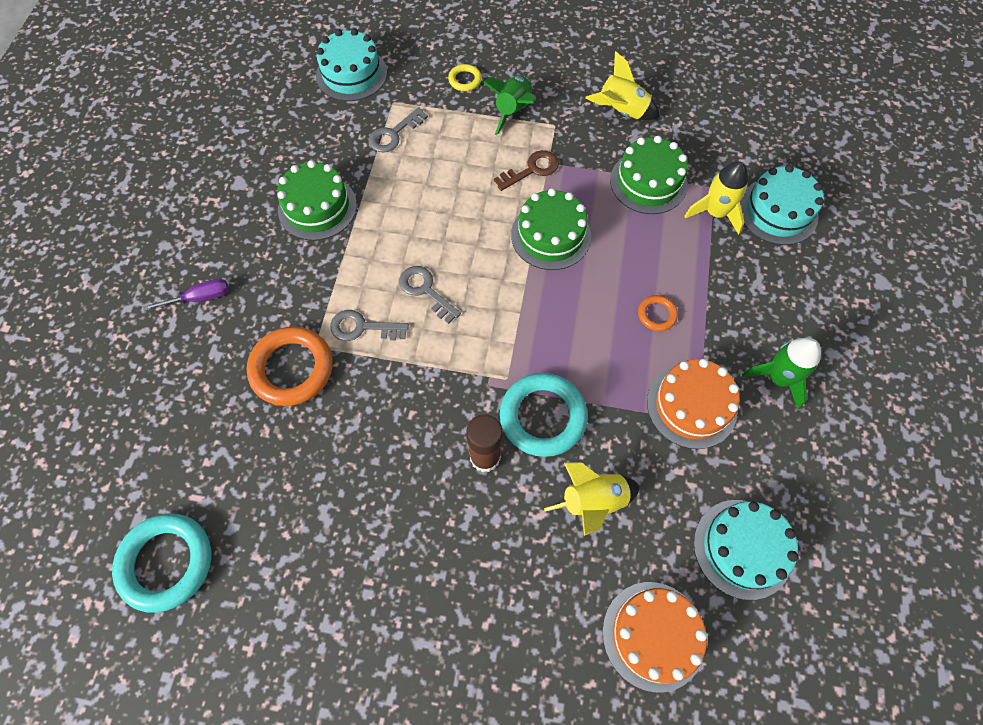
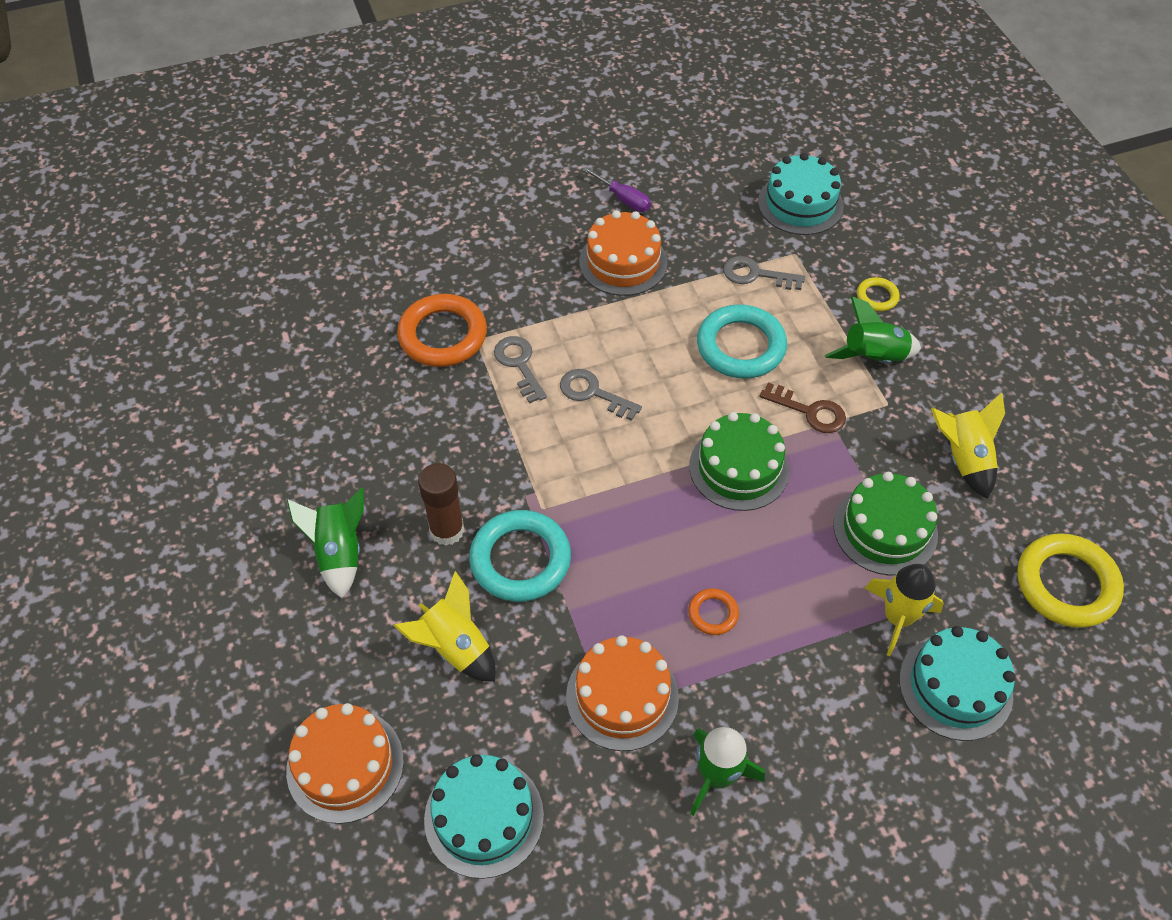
camera: 60 degrees right, 10 degrees down
turquoise ring [112,514,211,613] -> turquoise ring moved to [697,304,787,379]
purple screwdriver [143,278,229,311] -> purple screwdriver moved to [582,167,651,212]
green cake [277,160,357,241] -> orange cake [579,210,668,296]
grey key [399,266,461,324] -> grey key turned 75 degrees counterclockwise [560,369,642,421]
none -> green rocket [287,488,364,598]
none -> yellow ring [1017,533,1124,628]

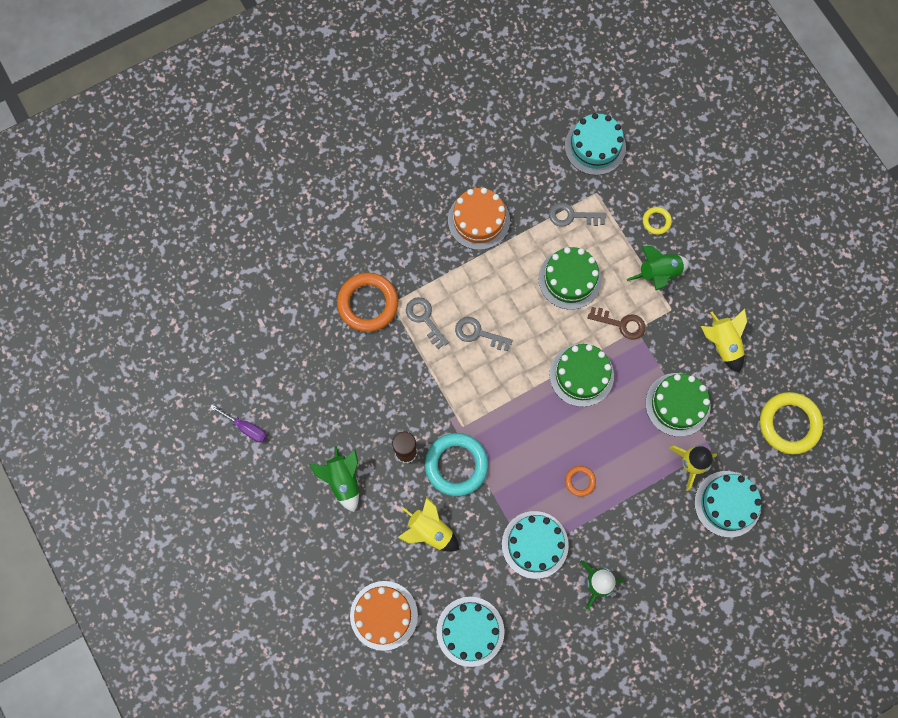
camera: 10 degrees left, 20 degrees up
orange cake [566,635,679,751] -> turquoise cake [502,511,569,579]
purple screwdriver [582,167,651,212] -> purple screwdriver moved to [210,405,267,442]
turquoise ring [697,304,787,379] -> green cake [538,247,602,310]

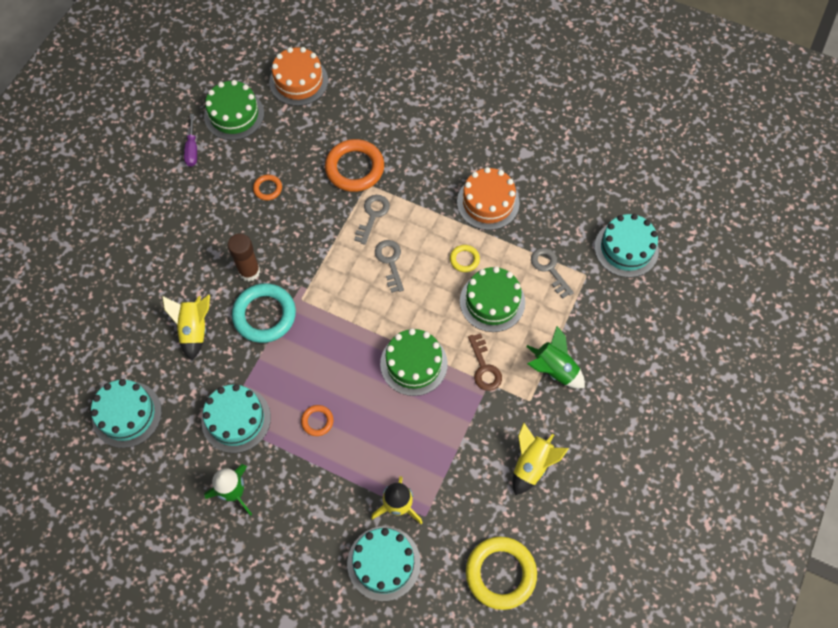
camera: 55 degrees right, 10 degrees down
green rocket [309,446,359,512] -> none
orange cake [350,581,418,651] -> orange cake moved to [269,47,328,106]
yellow ring [643,207,672,235] -> yellow ring moved to [450,245,480,272]
green cake [645,373,711,437] -> green cake moved to [204,80,264,140]
none -> orange ring [253,174,282,201]

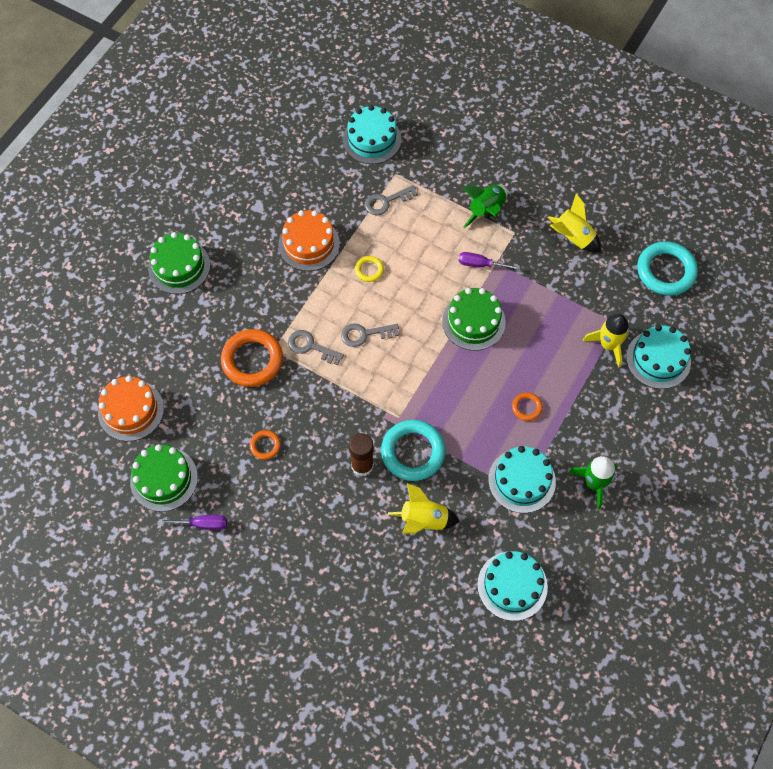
camera: 85 degrees left, 0 degrees up
green cake [460,266,525,332] -> green cake moved to [148,232,210,294]
yellow ring [466,537,537,610] -> turquoise ring [637,241,698,295]
brown key [468,333,502,391] -> purple screwdriver [459,252,520,270]

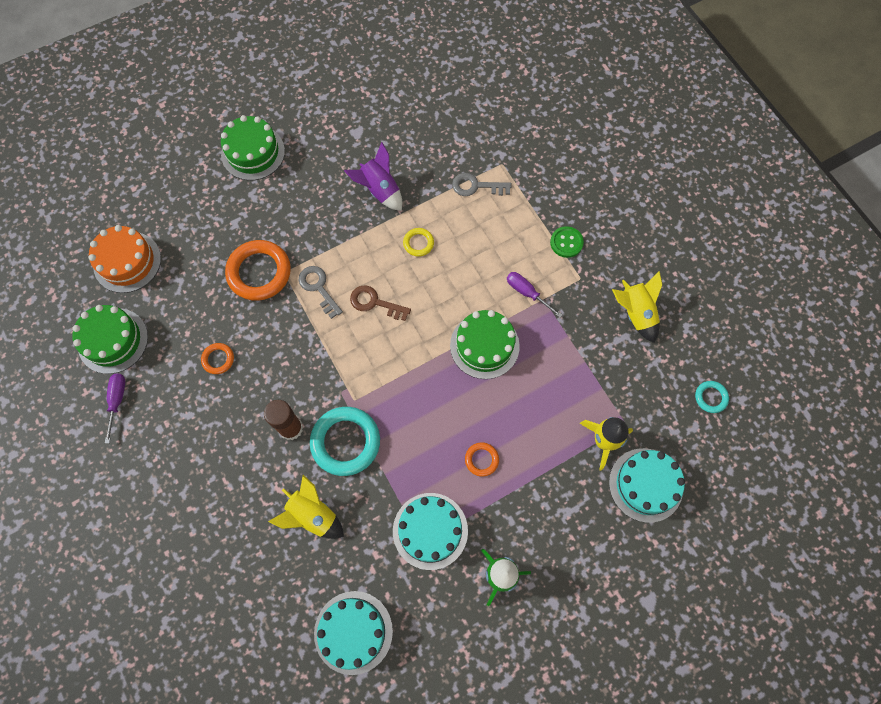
camera: 30 degrees right, 5 degrees up
purple screwdriver [159,515,227,530] -> purple screwdriver turned 120 degrees counterclockwise [105,373,125,444]
orange cake [278,210,340,271] -> purple rocket [344,142,402,211]
grey key [341,323,399,347] -> brown key [350,286,411,321]
turquoise cake [343,105,401,164] -> none
green rocket [463,184,508,228] -> green button [550,226,584,258]
turquoise ring [637,241,698,295] -> turquoise ring [695,381,729,413], size x0.49

